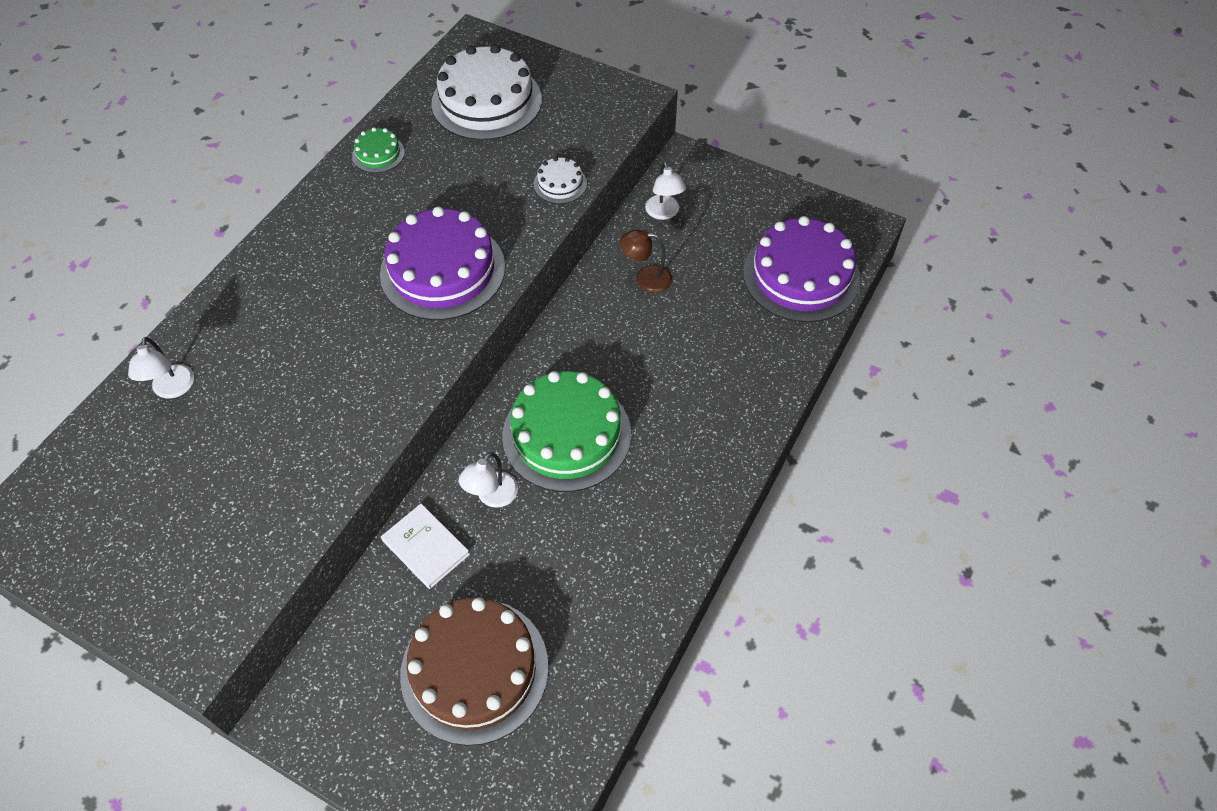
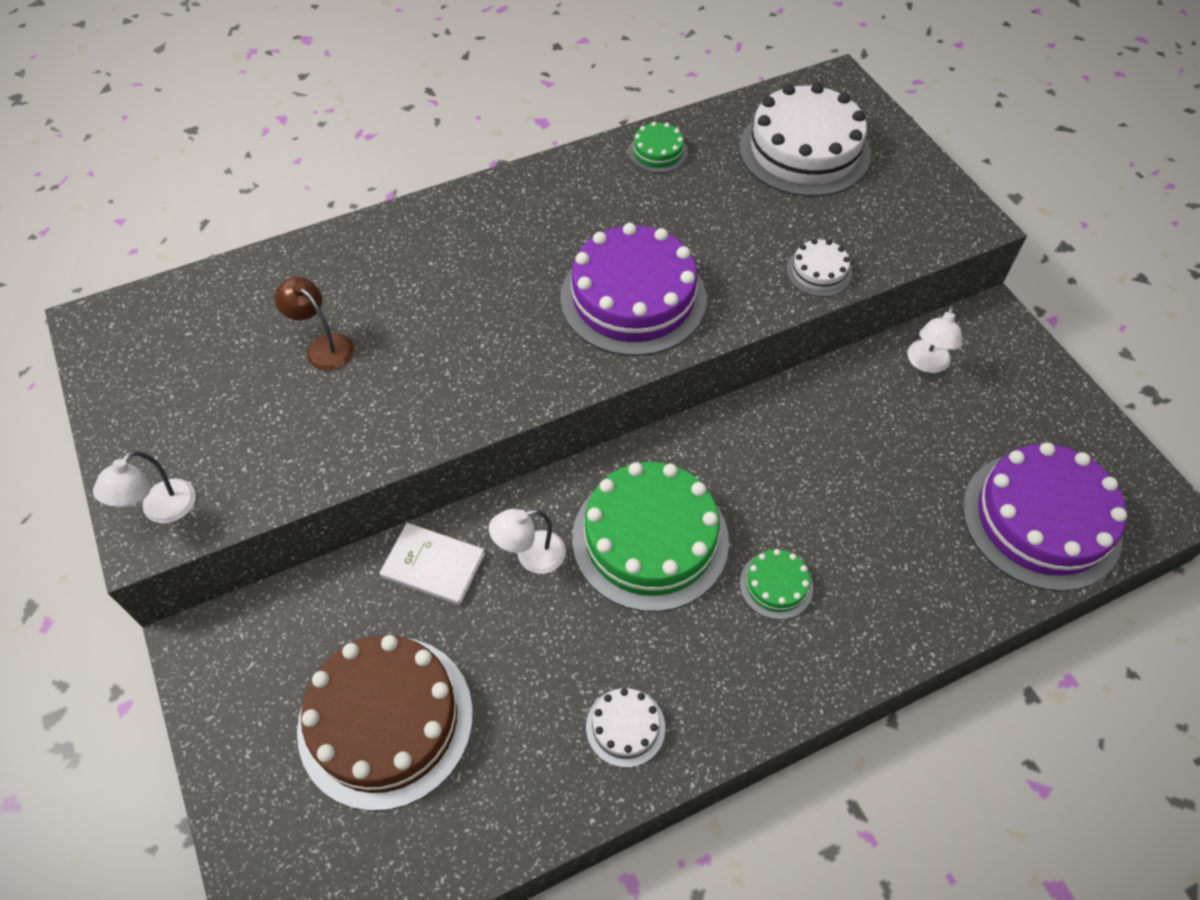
camera: 35 degrees right, 0 degrees up
white lamp [128,337,194,398] -> white lamp moved to [93,451,196,524]
white book [381,504,470,589] -> white book turned 60 degrees counterclockwise [380,523,485,605]
brown lamp [620,229,672,293] -> brown lamp moved to [275,277,354,370]
none -> white cake [586,688,665,768]
none -> green cake [740,549,813,620]

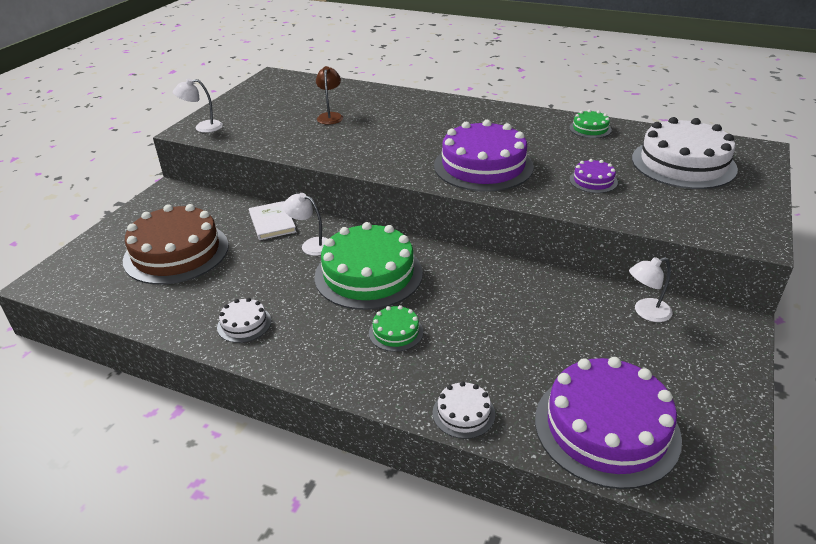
camera: 50 degrees right, 20 degrees down
white cake [786,239,852,297] -> white cake moved to [432,381,495,439]
none -> purple cake [570,159,618,193]

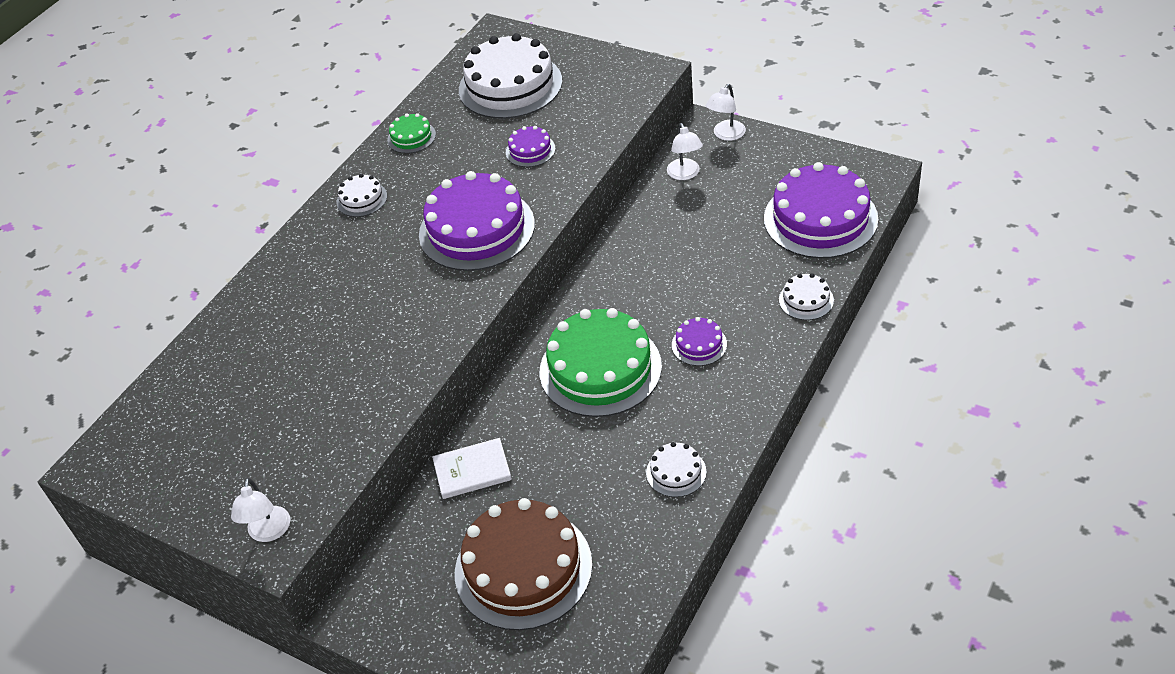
camera: 80 degrees left, 10 degrees up
white lamp [283,193,327,256] -> white lamp moved to [706,84,746,141]
brown lamp [316,66,343,125] -> none
green cake [369,305,423,352] -> purple cake [672,317,727,366]
none -> white cake [337,174,387,217]

